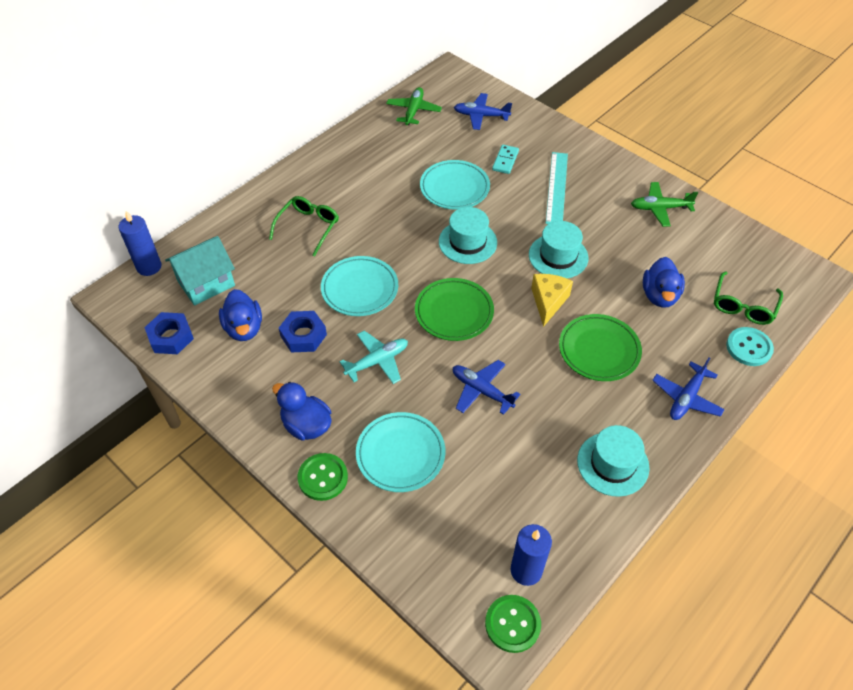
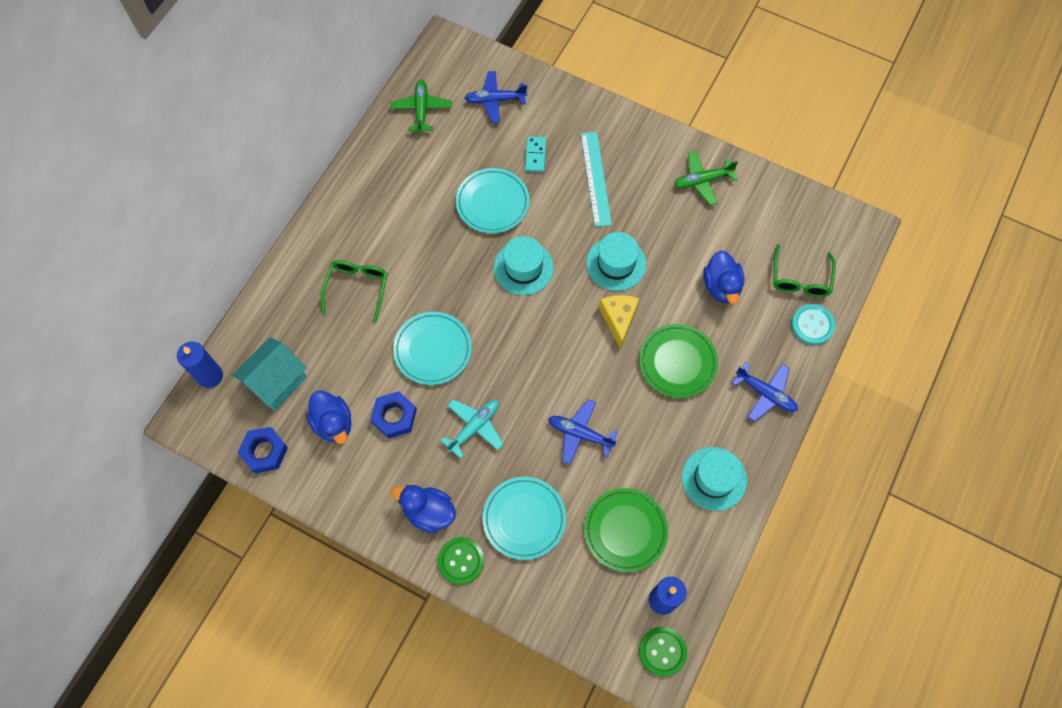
camera: 15 degrees left, 15 degrees up
green plate [415,278,494,341] -> green plate moved to [584,488,668,572]
blue plane [652,357,725,420] -> blue plane turned 75 degrees counterclockwise [732,363,798,422]

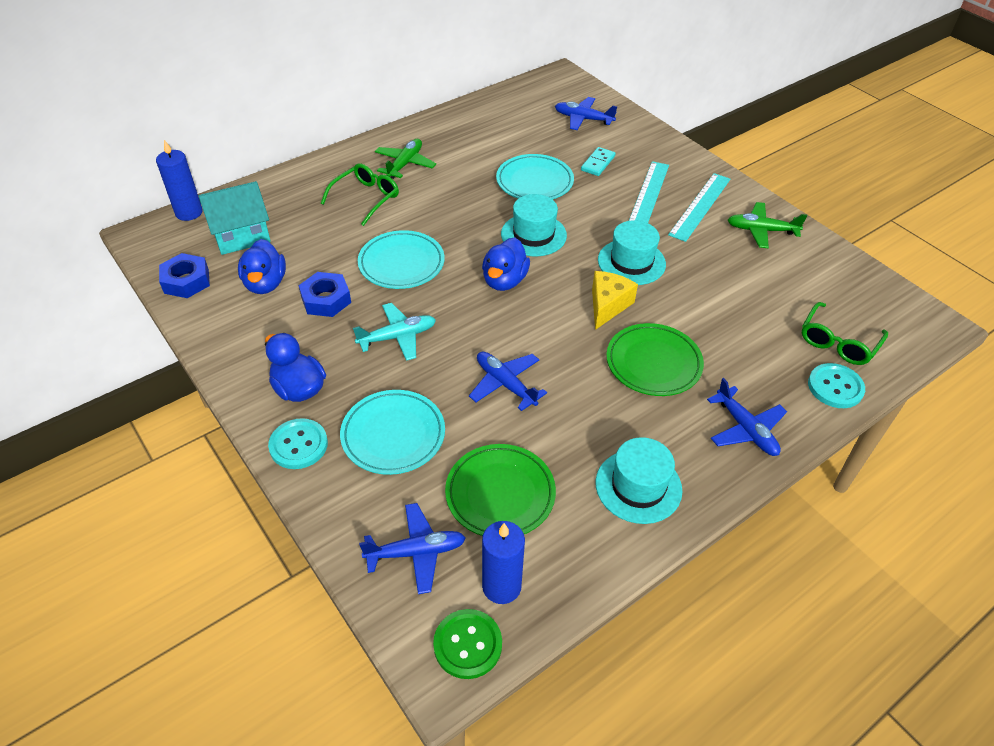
camera: 25 degrees right, 20 degrees down
green plane [390,79,452,134] -> green plane moved to [375,139,436,179]
green button [438,537,484,585] -> turquoise button [268,418,328,469]
blue duck [703,251,745,304] -> blue duck moved to [482,238,530,291]
none -> blue plane [359,503,466,594]
none -> turquoise ruler [668,173,730,242]

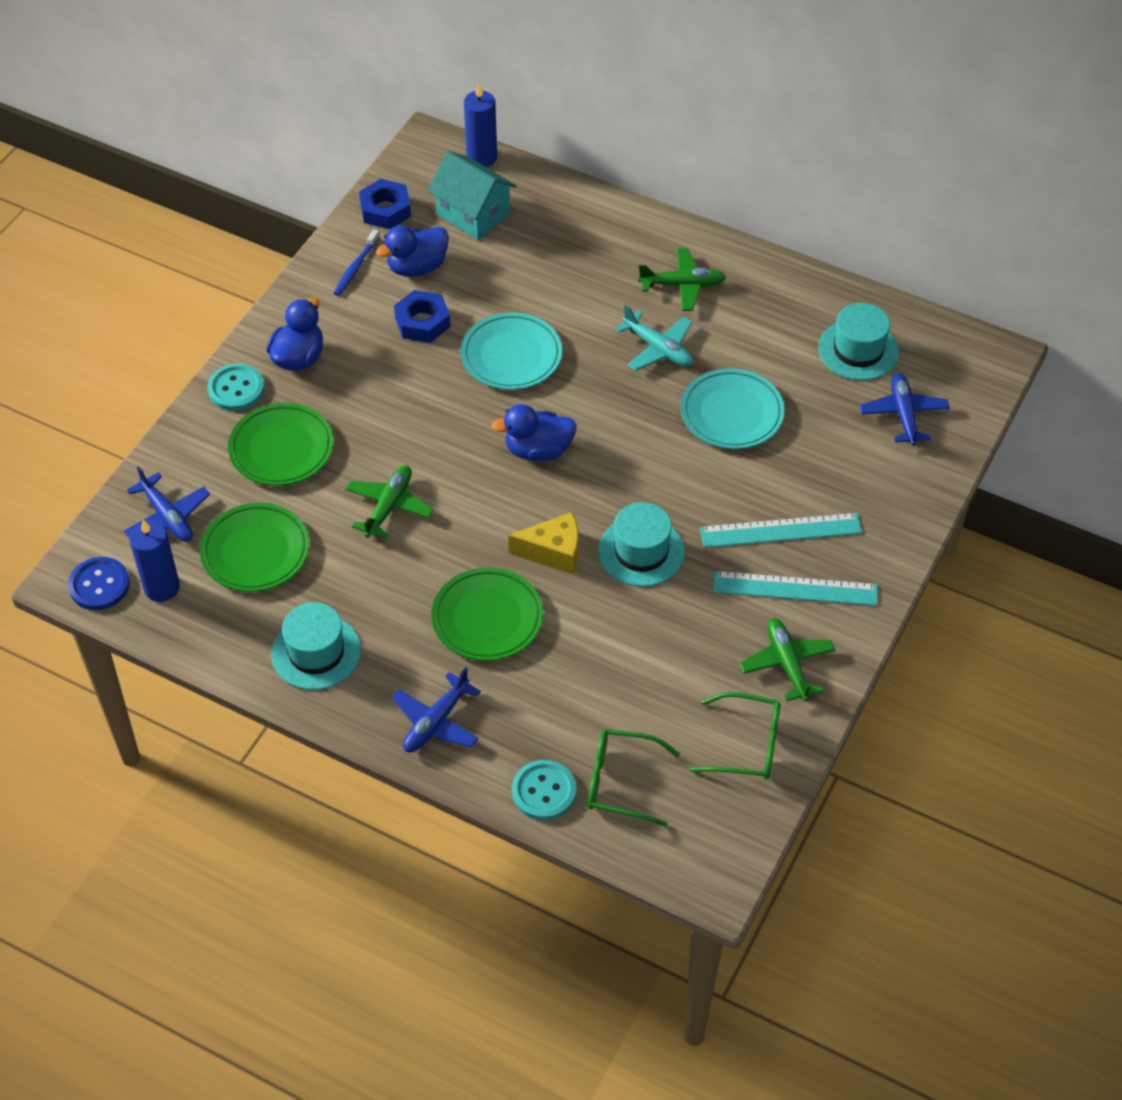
camera: 65 degrees right, 5 degrees up
green glasses [321,163,399,226] -> green glasses moved to [690,692,781,779]
turquoise plate [340,390,445,475] -> green plate [228,403,333,486]
turquoise plane [353,303,436,361] -> turquoise plane moved to [615,305,693,371]
green button [433,609,502,679] -> blue button [68,557,130,610]
blue plane [469,352,547,411] -> green plane [345,465,434,539]
turquoise hat [501,194,567,256] -> turquoise hat moved to [818,303,899,380]
turquoise domino [581,147,616,176] -> none
none -> blue toothbrush [333,229,380,296]

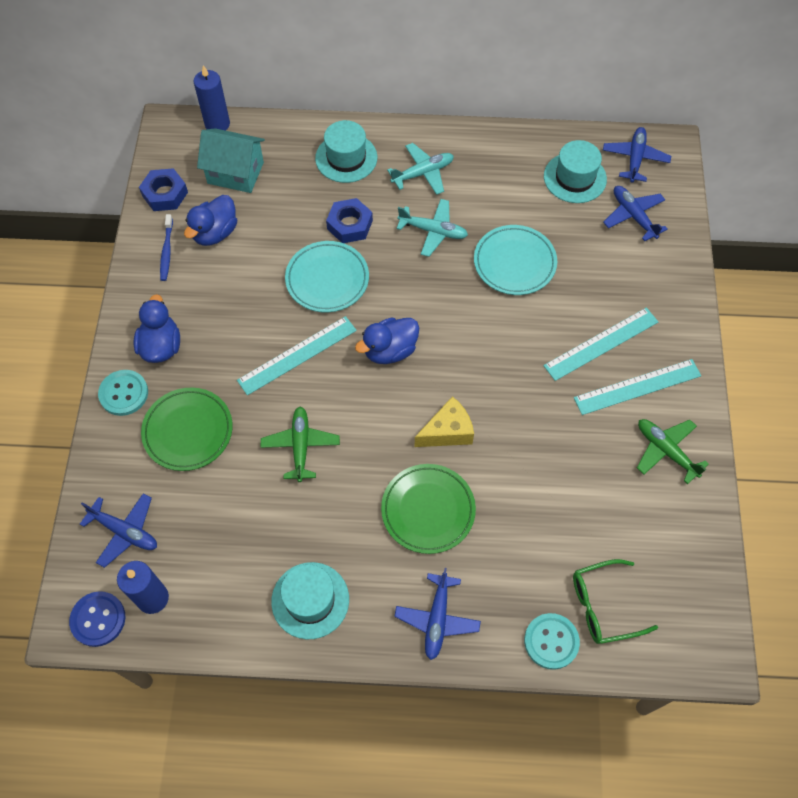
camera: 25 degrees left, 10 degrees up
green plate [200,503,309,592] -> none
blue nut [394,290,451,343] -> blue nut moved to [326,198,373,243]
turquoise hat [598,502,685,587] -> turquoise hat moved to [315,120,377,183]
green plane [638,248,726,311] -> turquoise plane [387,143,454,195]
green glasses [690,692,781,779] -> none
none -> turquoise ruler [237,316,357,395]
none -> blue plane [603,127,671,182]

